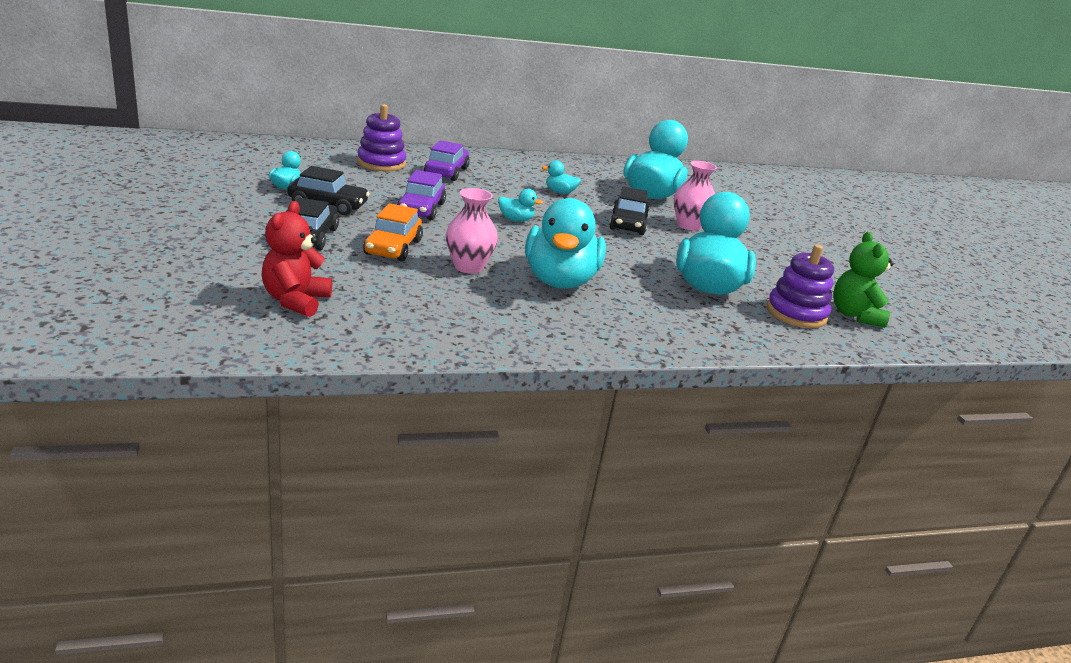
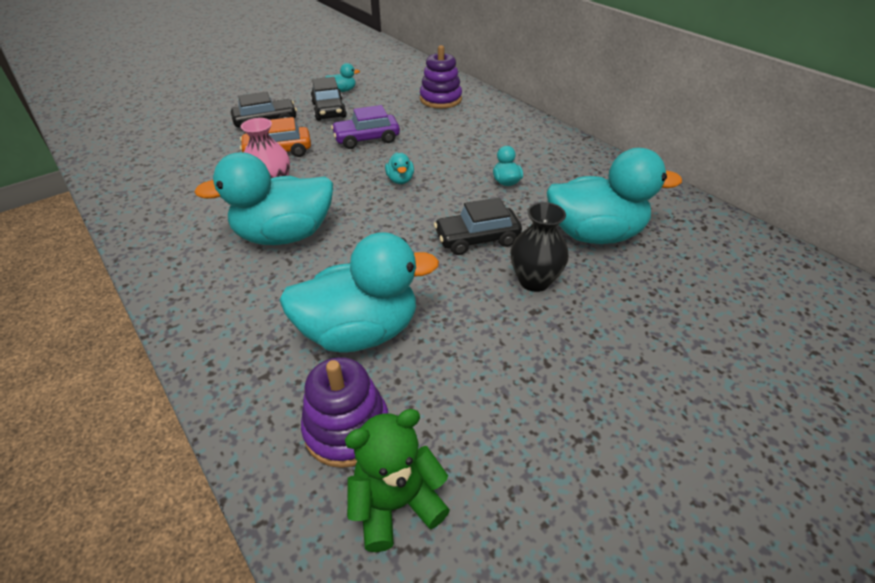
camera: 70 degrees right, 15 degrees up
red teddy bear [261,201,332,317] -> none
purple car [424,140,470,181] -> none
pink vase [674,161,717,231] -> black vase [511,202,569,292]

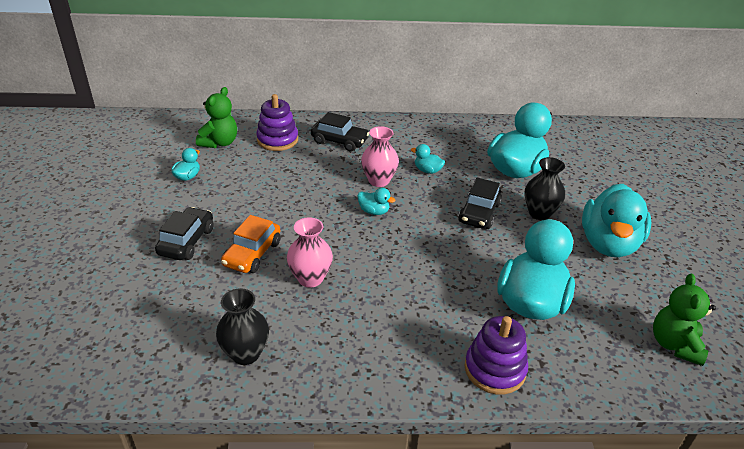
camera: 55 degrees left, 5 degrees down
turquoise duck [194,152,333,245] -> turquoise duck moved to [582,184,652,257]
purple stacking toy [301,357,388,468] -> purple stacking toy moved to [465,316,528,394]
black car [311,77,347,121] -> black car moved to [311,112,369,152]
purple car [331,105,400,149] -> none
none -> green teddy bear [196,87,237,148]
none -> black vase [216,288,269,365]
none -> pink vase [361,126,399,187]

